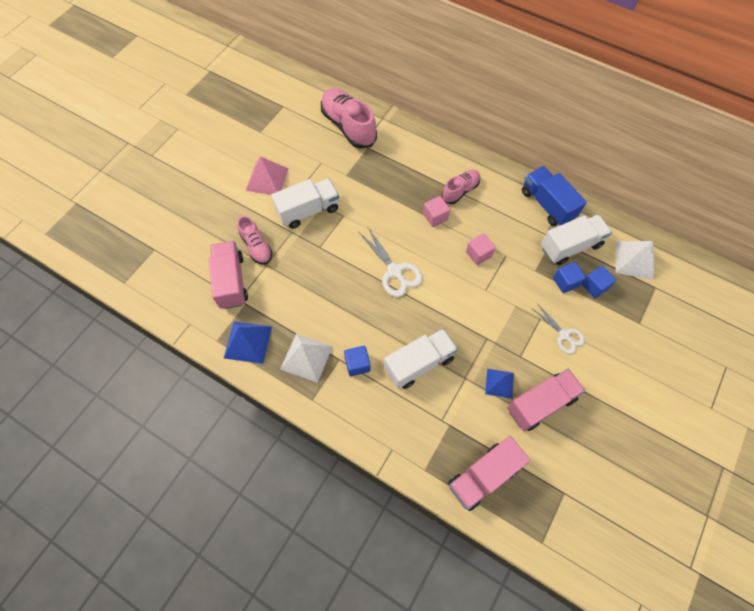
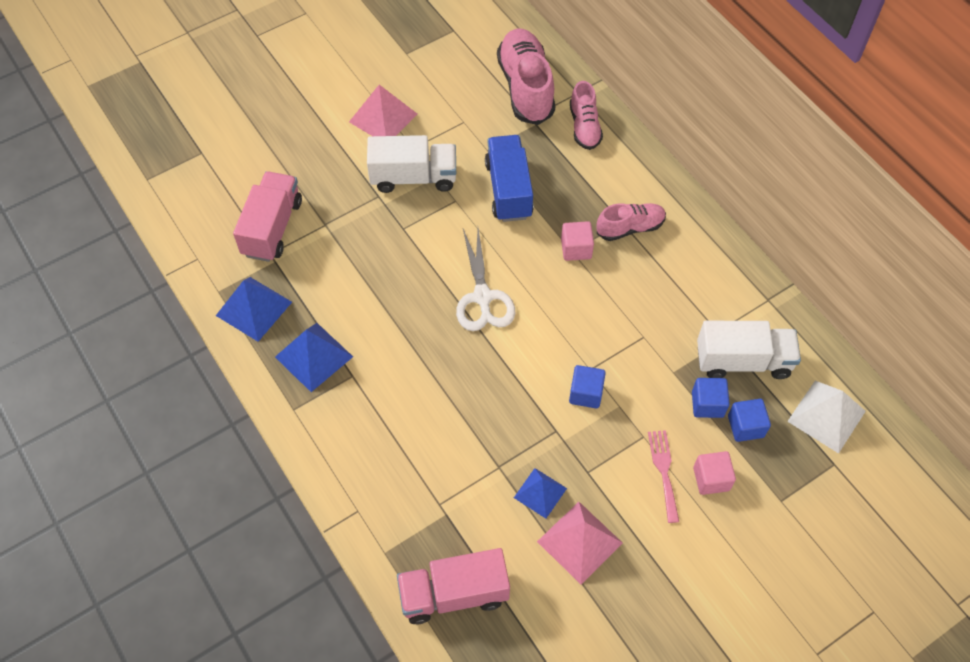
camera: 25 degrees right, 5 degrees down
pink shoe [237,216,273,265] -> pink shoe moved to [570,81,603,150]
white pyramid [280,334,333,383] -> blue pyramid [275,323,353,392]
blue cube [344,346,371,376] -> blue cube moved to [569,365,606,408]
white truck [384,329,458,389] -> none
pink cube [466,233,496,265] -> pink cube moved to [693,451,736,495]
pink truck [507,369,586,431] -> pink pyramid [537,502,623,584]
blue truck [522,166,587,226] -> blue truck moved to [485,135,534,222]
white scissors [533,305,585,354] -> pink fork [648,430,679,523]

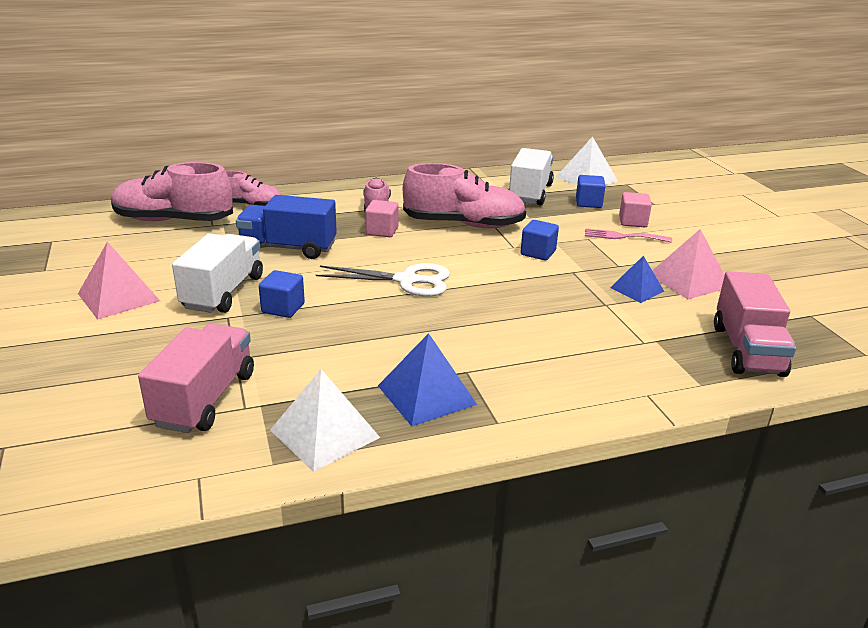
camera: 75 degrees left, 30 degrees down
blue pyramid [216,277,292,342] -> white pyramid [270,369,380,472]
pink truck [233,171,302,262] -> pink truck turned 75 degrees clockwise [138,323,254,433]
blue cube [692,378,730,418] -> blue cube moved to [259,270,305,318]
none -> pink shoe [403,163,526,228]

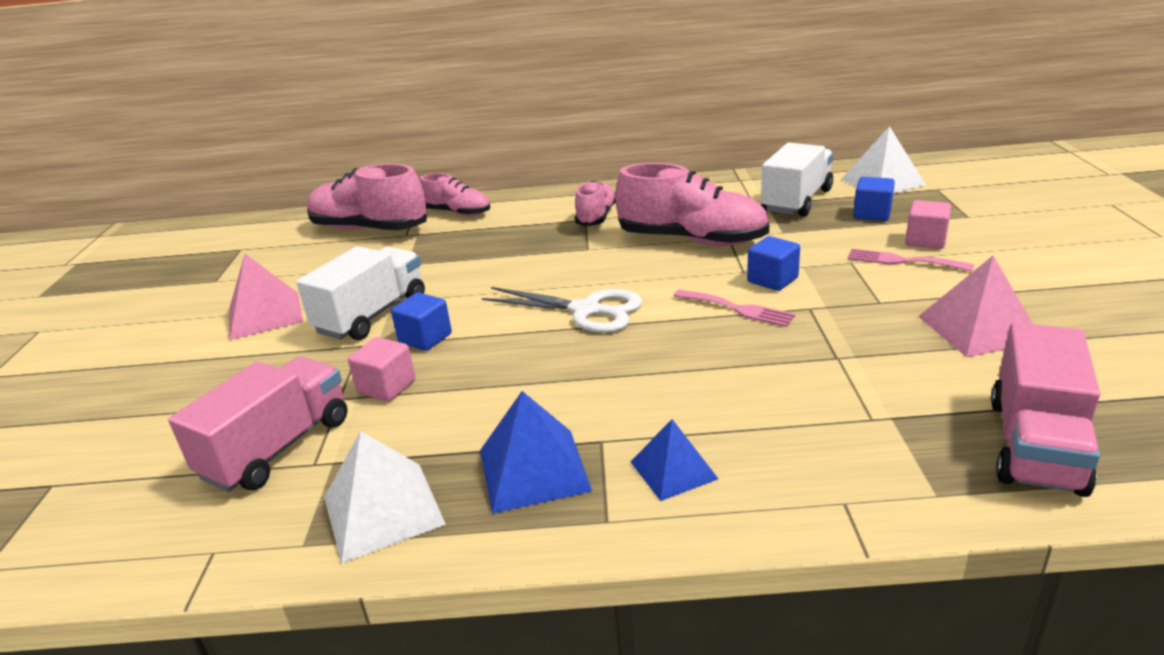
camera: 20 degrees right, 0 degrees up
blue truck [236,195,337,259] -> none
pink cube [365,200,399,237] -> pink cube moved to [348,337,416,402]
blue pyramid [610,256,664,303] -> blue pyramid moved to [631,419,718,501]
none -> pink fork [674,289,796,327]

